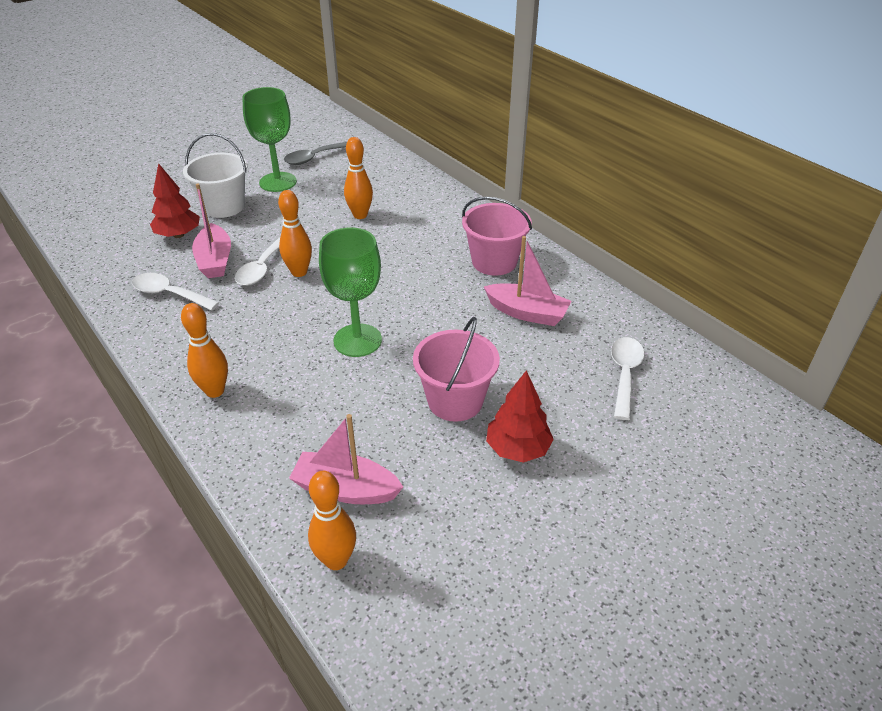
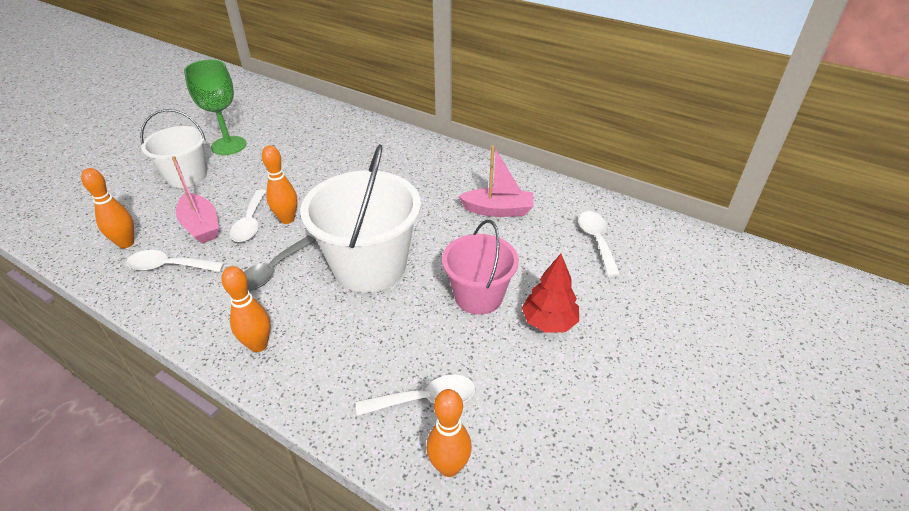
camera: 20 degrees left, 0 degrees up
red tree [150,163,200,238] -> none
grey spoon [284,142,347,165] -> grey spoon moved to [244,236,316,290]
pink boat [289,414,403,504] -> white spoon [356,375,475,416]
green goblet [319,228,382,357] -> white bucket [300,144,421,293]
orange bowling pin [344,137,373,219] -> orange bowling pin moved to [81,168,134,249]
pink bucket [462,197,532,276] -> none

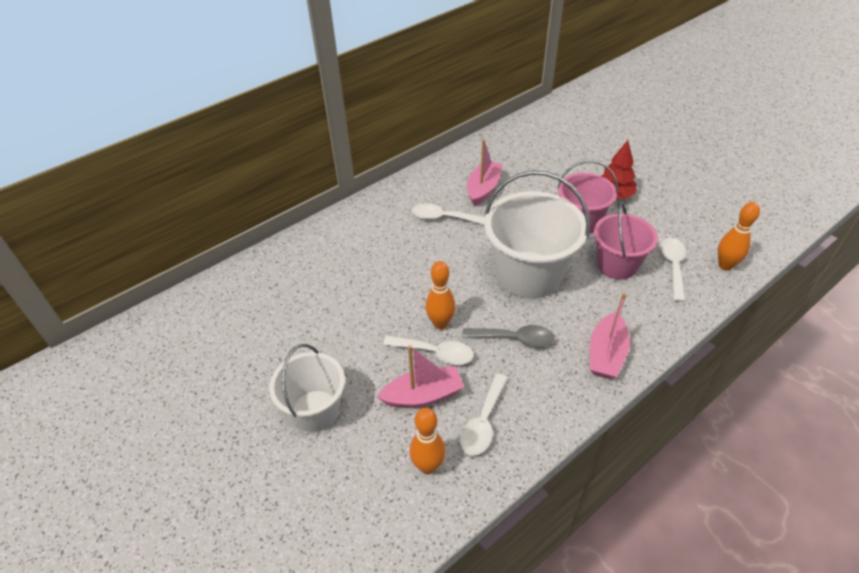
camera: 70 degrees left, 5 degrees up
green goblet [184,60,246,155] -> none
orange bowling pin [221,266,271,352] -> pink boat [590,293,630,379]
grey spoon [244,236,316,290] -> grey spoon turned 45 degrees counterclockwise [462,325,555,347]
white spoon [578,211,621,277] -> white spoon moved to [412,203,485,225]
none -> pink bucket [594,202,658,280]

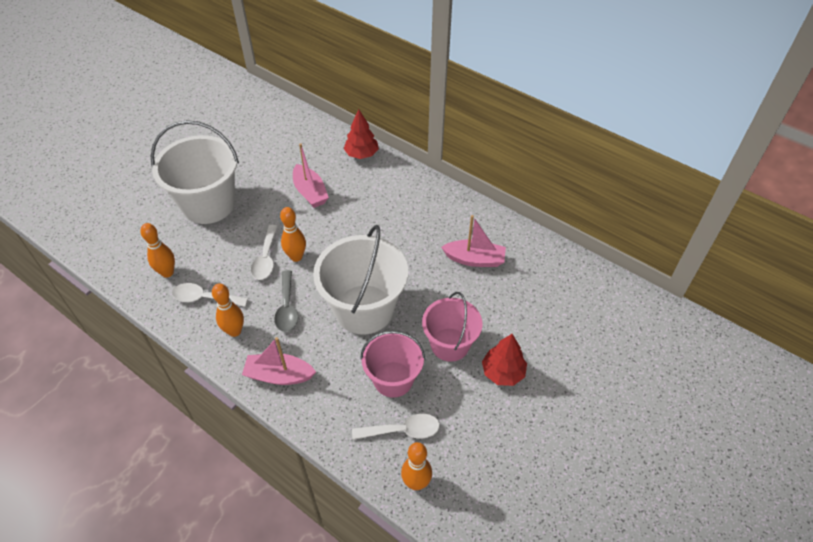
camera: 75 degrees right, 5 degrees up
white bucket [269,344,345,432] -> white bucket [151,120,239,224], size x1.59
pink boat [377,345,464,408] -> pink boat moved to [293,143,329,208]
white spoon [412,203,485,225] -> none
none -> orange bowling pin [212,283,244,337]
none -> red tree [344,109,379,159]

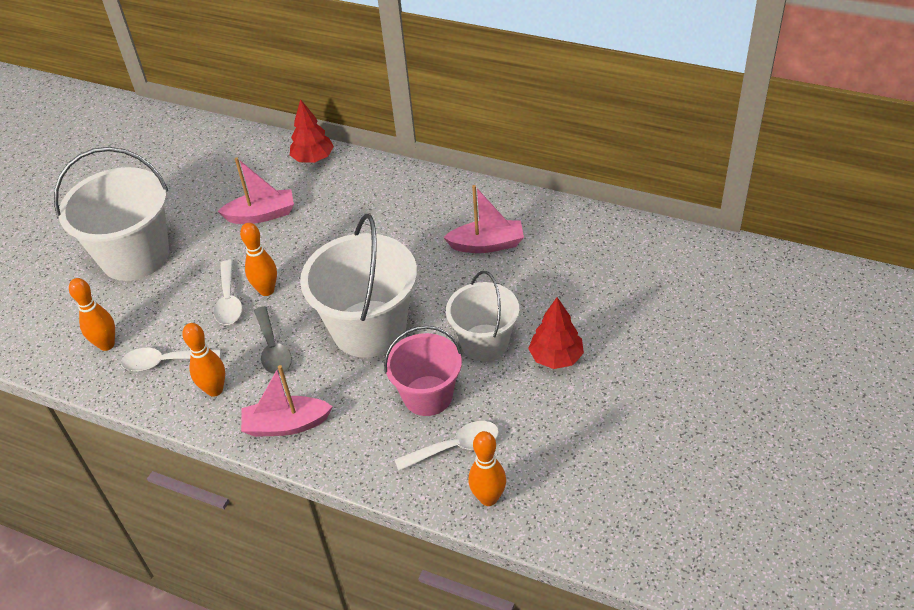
camera: 10 degrees left, 5 degrees down
pink boat [293,143,329,208] -> pink boat turned 60 degrees counterclockwise [217,158,294,224]
pink bucket [422,292,482,362] -> white bucket [446,271,519,361]

